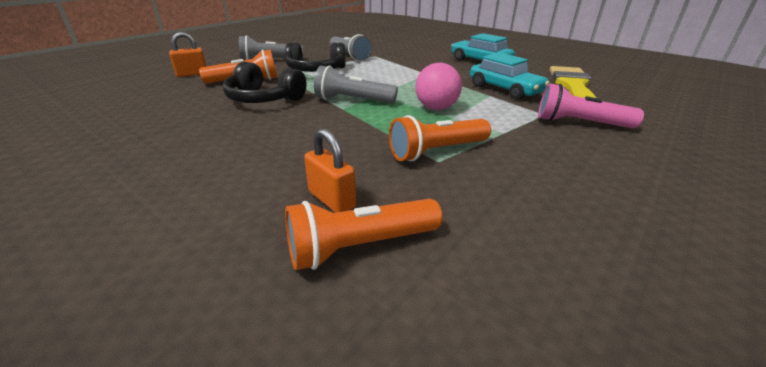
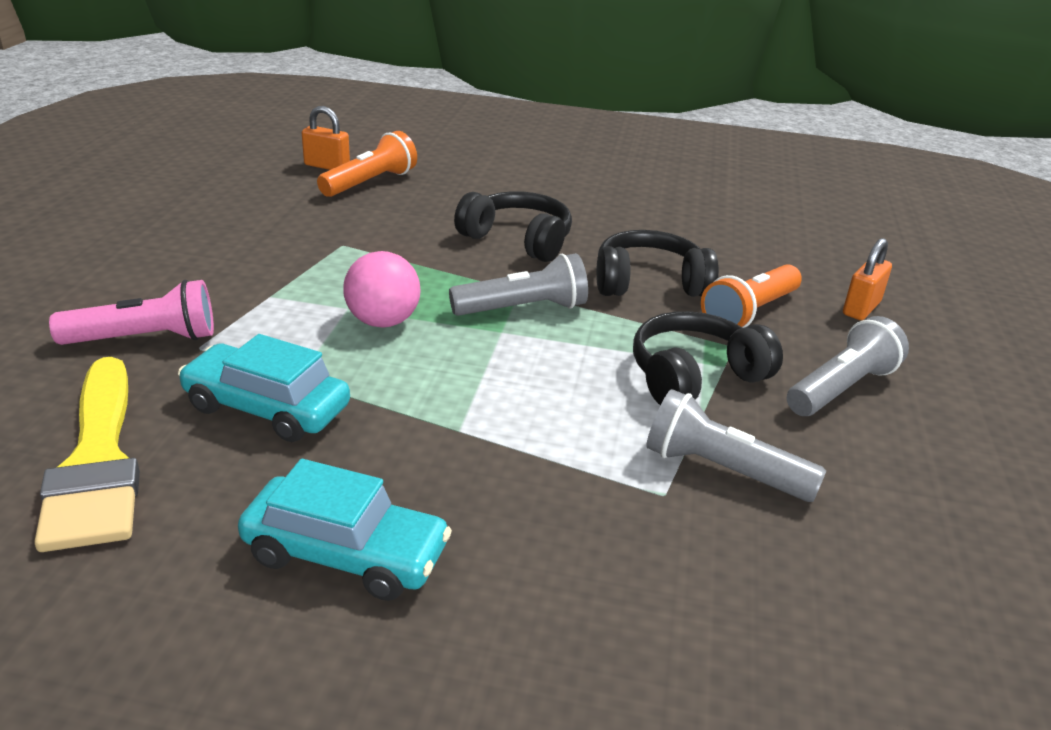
camera: 150 degrees right, 0 degrees up
orange padlock [304,128,356,213] -> orange padlock moved to [302,106,350,170]
orange flashlight [389,115,491,162] -> none
none -> black headphones [454,191,572,262]

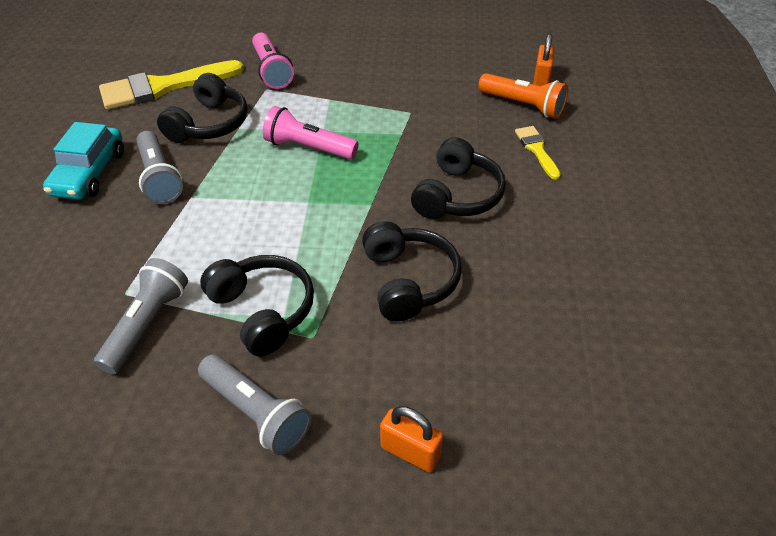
camera: 85 degrees right, 15 degrees up
turquoise car [178,334,350,442] -> black headphones [157,73,248,143]
pink ball [343,251,420,328] -> pink flashlight [263,106,359,159]
grey flashlight [449,253,588,316] -> grey flashlight moved to [136,131,183,204]
orange flashlight [701,264,802,328] -> none
none -> yellow brush [515,126,561,180]

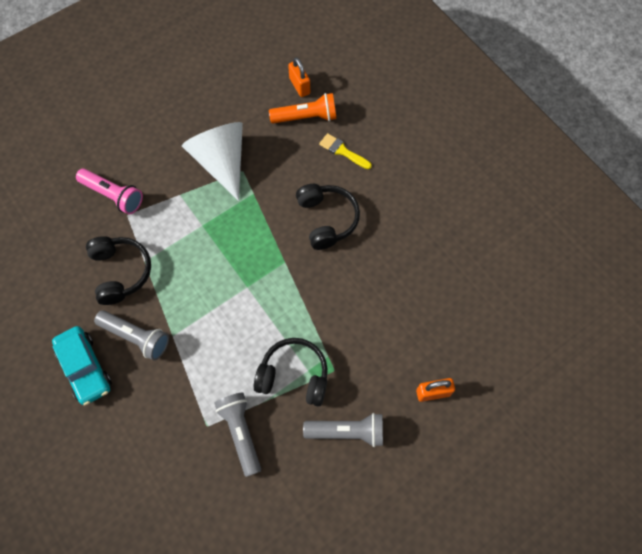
camera: 40 degrees left, 20 degrees up
yellow brush [99,60,244,110] -> none
pink flashlight [263,106,359,159] -> none
black headphones [362,221,462,321] -> none
none -> white cone [182,122,243,201]

